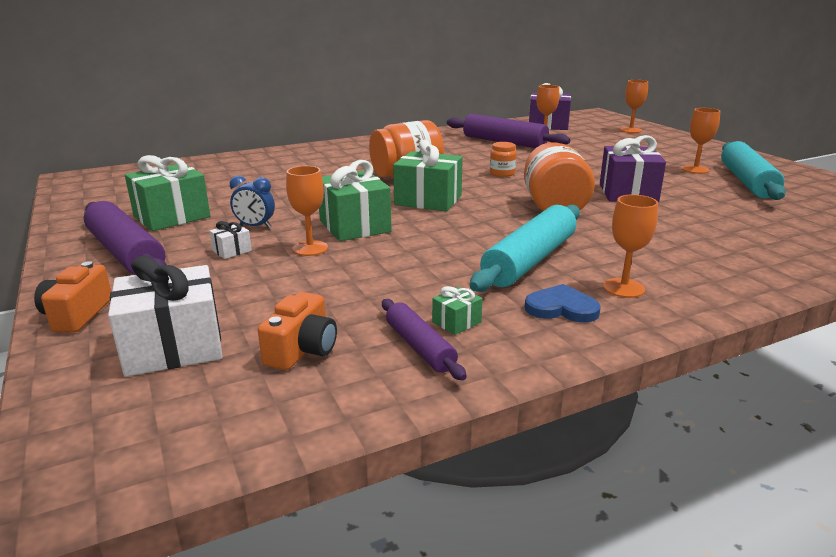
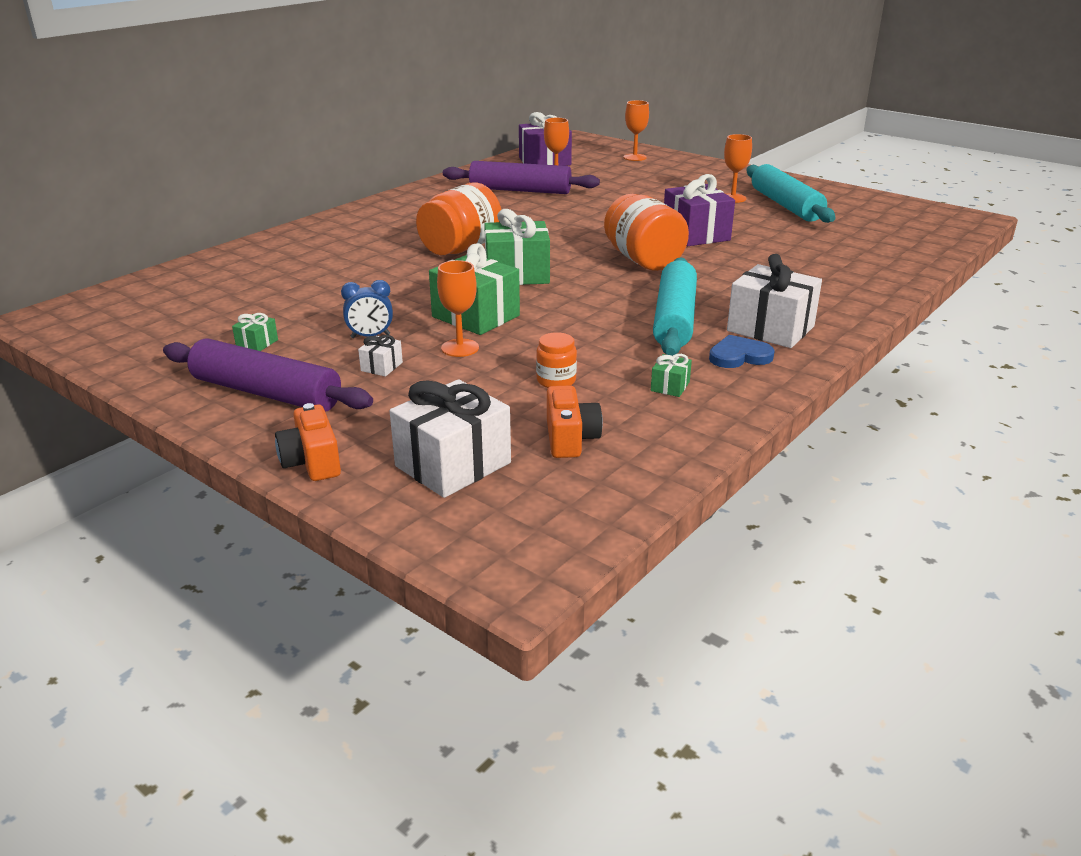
camera: 25 degrees left, 5 degrees up
green gift [125,155,210,231] -> green gift [232,313,278,351], size x0.45
purple rolling pin [382,299,467,380] -> none
orange jar [490,142,517,177] -> orange jar moved to [536,332,577,388]
orange goblet [603,195,658,298] -> white gift [727,254,822,348]

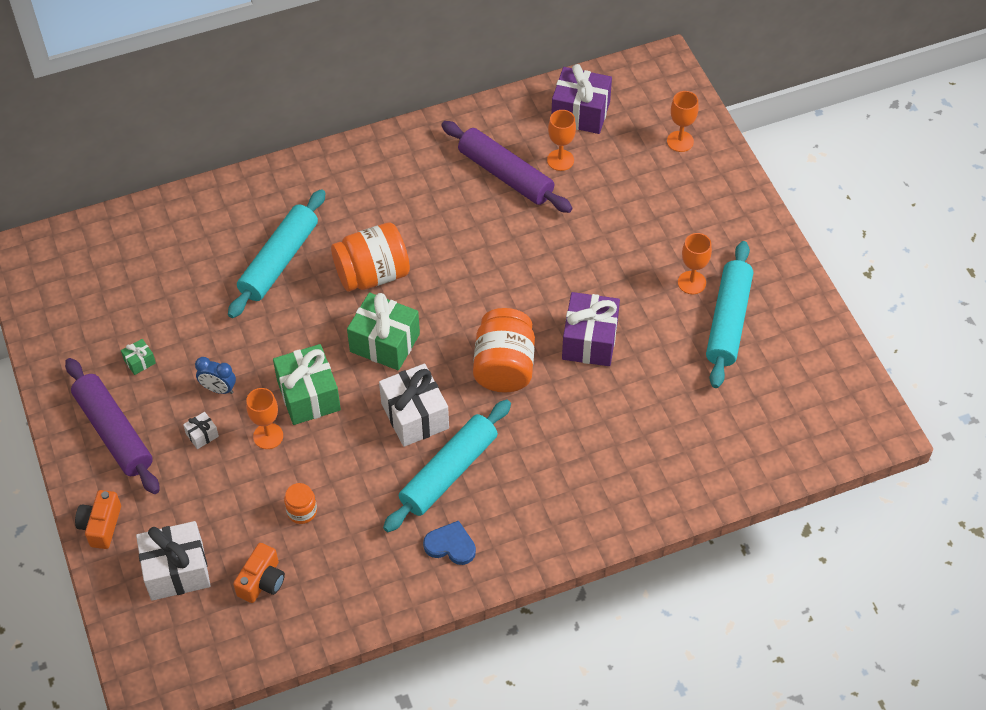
camera: 30 degrees right, 25 degrees up
green gift [651,354,692,397] -> none
white gift [727,254,822,348] -> white gift moved to [379,363,449,447]
none -> turquoise rolling pin [228,189,326,318]

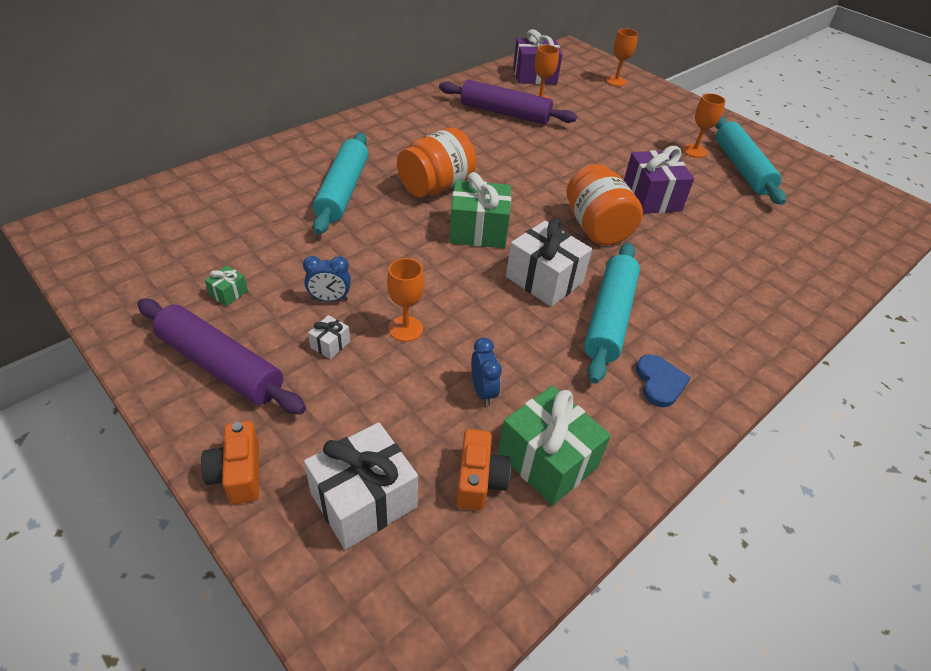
camera: 25 degrees left, 10 degrees down
green gift [273,344,341,425] -> green gift moved to [498,386,611,505]
orange jar [284,483,317,524] -> blue clock [471,338,502,406]
blue heart [423,520,476,565] -> blue heart turned 90 degrees clockwise [636,354,691,407]

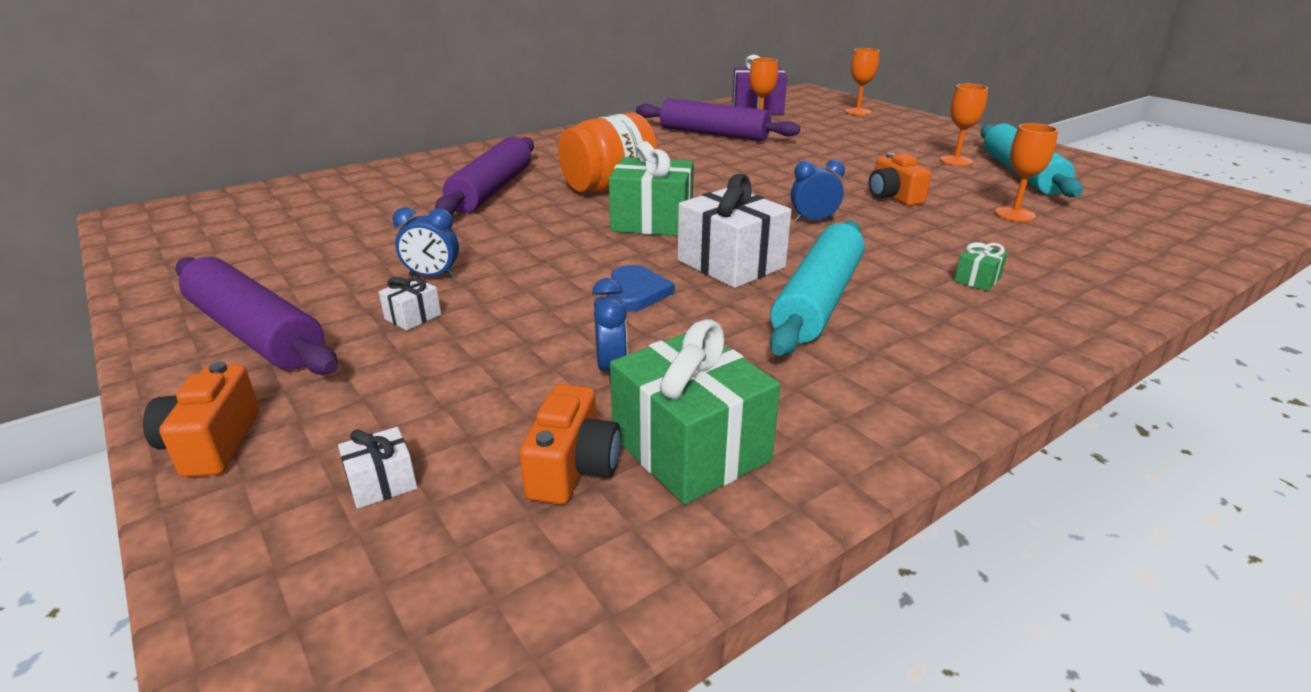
camera: 10 degrees right, 15 degrees down
green gift [205,266,248,306] -> green gift moved to [954,242,1008,291]
white gift [304,422,418,550] -> white gift [338,427,417,509], size x0.45
turquoise rolling pin [313,133,368,234] -> purple rolling pin [435,137,534,215]
orange goblet [387,258,424,342] -> orange goblet moved to [995,123,1058,222]
orange jar [567,164,643,245] -> blue clock [791,160,845,222]
purple gift [624,146,694,214] -> orange camera [869,153,931,206]
blue heart [636,354,691,407] -> blue heart moved to [607,265,675,312]

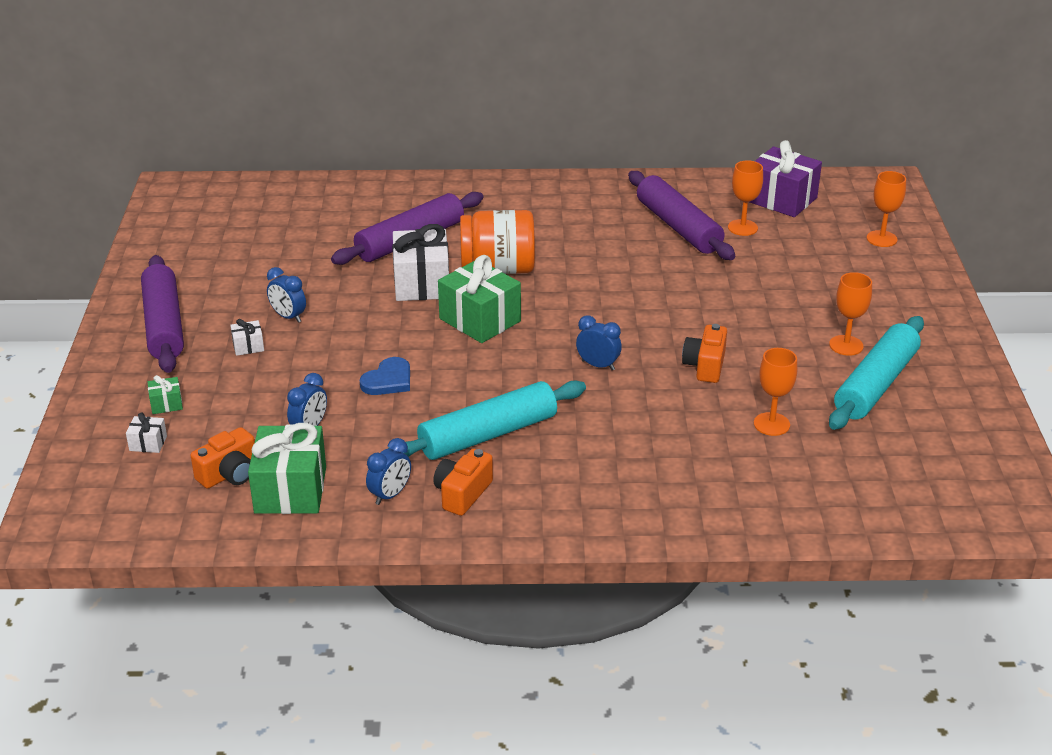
camera: 35 degrees right, 5 degrees up
orange camera [143,362,259,477] -> orange camera moved to [433,449,493,516]
white gift [678,174,792,288] -> white gift moved to [392,224,449,301]
green gift [954,242,1008,291] -> green gift moved to [148,375,183,414]
none -> blue clock [366,438,411,505]

